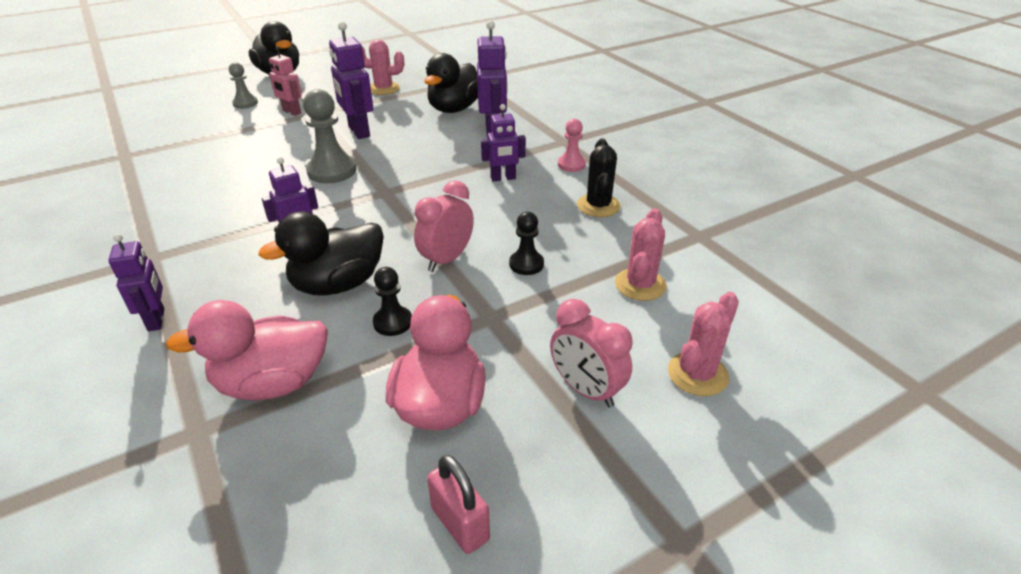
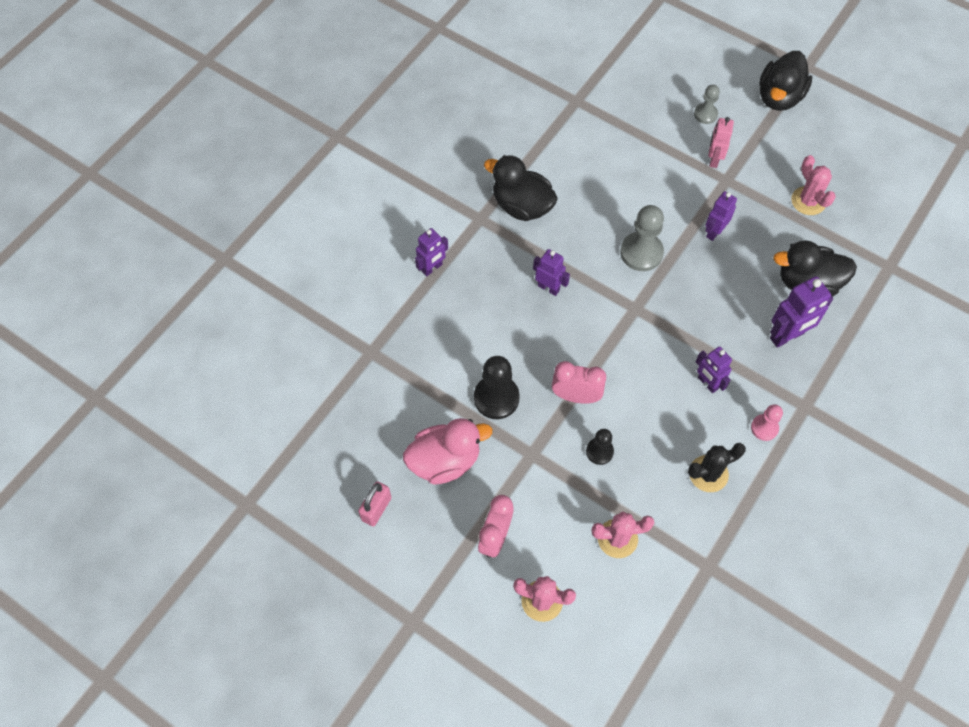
camera: 65 degrees right, 25 degrees up
pink duck [166,300,328,401] -> none
black duck [258,211,384,296] -> black duck moved to [484,155,558,221]
purple robot [329,22,373,139] -> purple robot [705,191,737,241], size x0.65
black pawn [373,267,412,336] -> black pawn [474,356,520,419], size x1.70

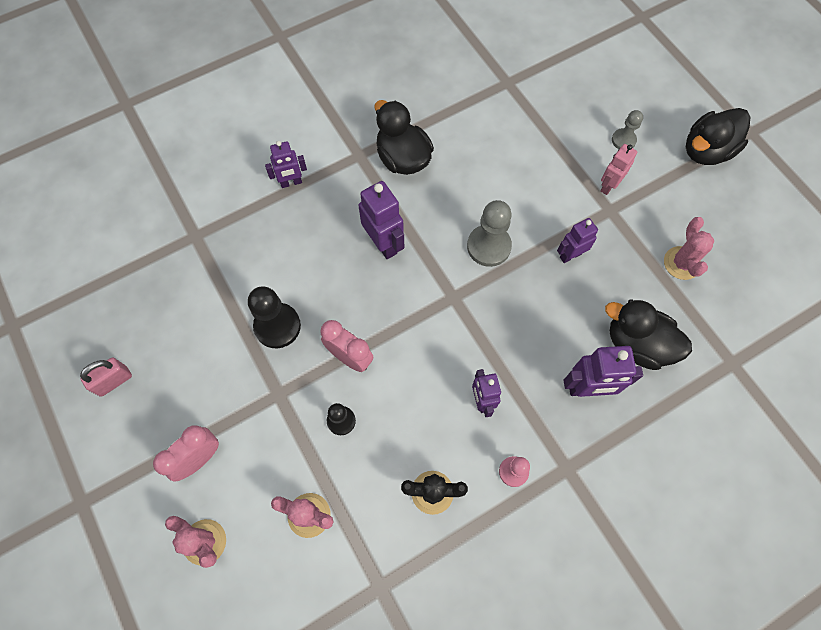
camera: 25 degrees right, 5 degrees up
pink duck [403,418,492,485] -> none
purple robot [533,249,570,296] -> purple robot [358,181,404,259], size x1.54

